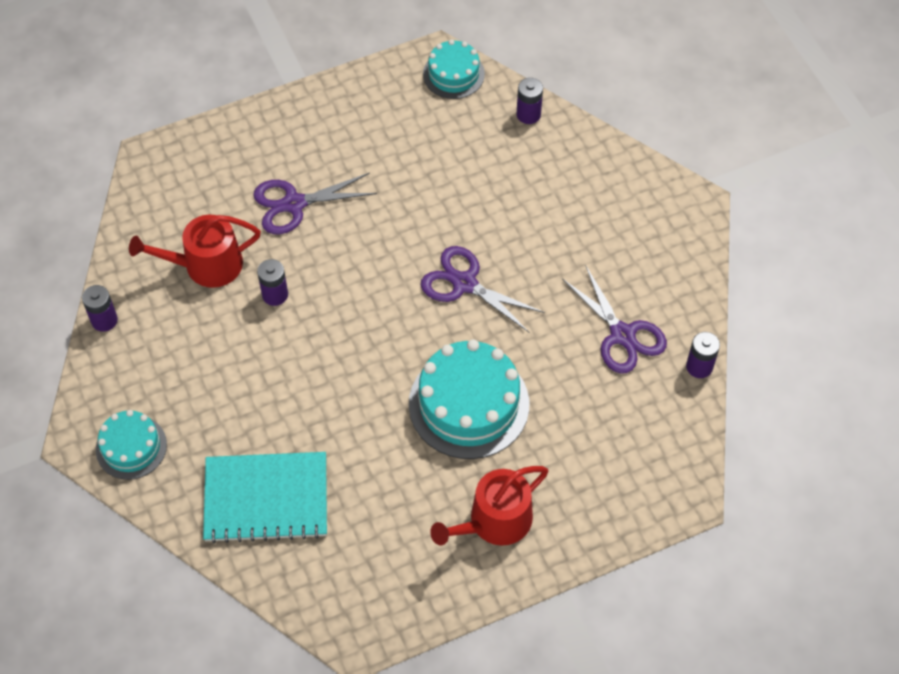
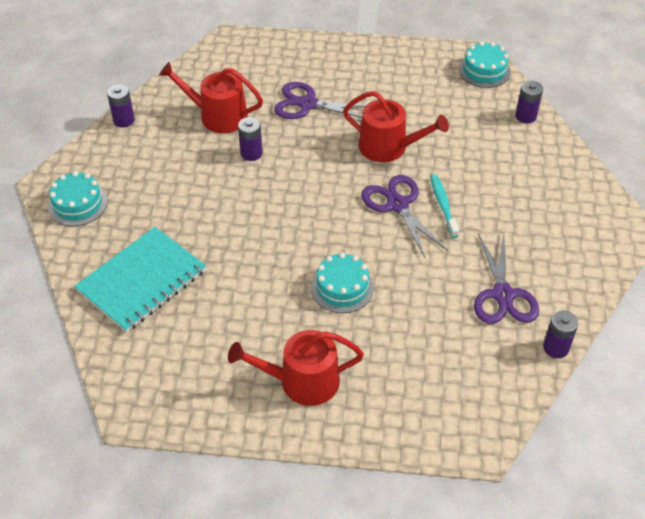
camera: 30 degrees right, 10 degrees down
turquoise notebook [203,452,327,543] -> turquoise notebook turned 75 degrees counterclockwise [74,227,206,332]
turquoise cake [409,339,529,459] -> turquoise cake [311,253,374,313], size x0.58
none -> red watering can [343,91,449,162]
none -> turquoise toothbrush [430,174,459,238]

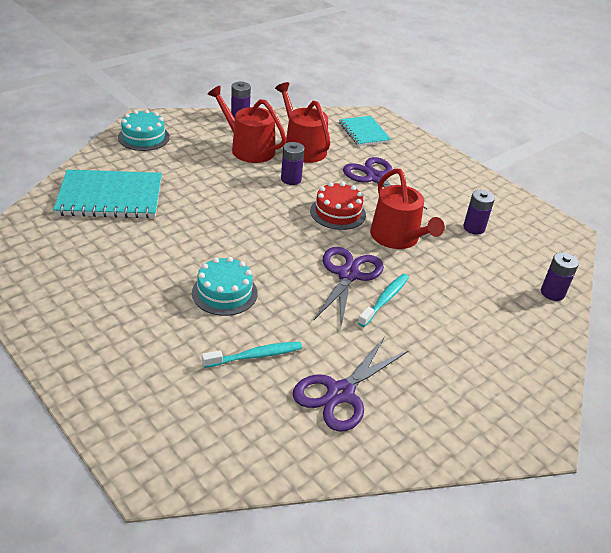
camera: 40 degrees right, 10 degrees down
red watering can [228,330,364,406] -> red watering can moved to [208,86,286,163]
turquoise cake [459,41,511,88] -> none
purple battery [543,310,579,358] -> purple battery moved to [463,190,495,235]
none -> turquoise toothbrush [202,342,302,368]
none -> red cake [310,182,366,230]
none -> turquoise notebook [339,116,391,146]

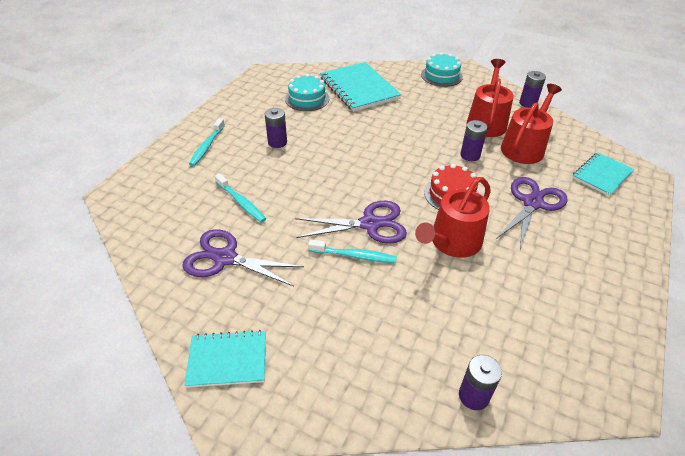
camera: 70 degrees right, 5 degrees up
turquoise cake [192,257,258,316] -> turquoise cake moved to [285,74,329,111]
purple battery [463,190,495,235] -> purple battery moved to [265,108,287,148]
none -> turquoise notebook [185,330,266,388]
none -> turquoise toothbrush [189,118,225,166]

